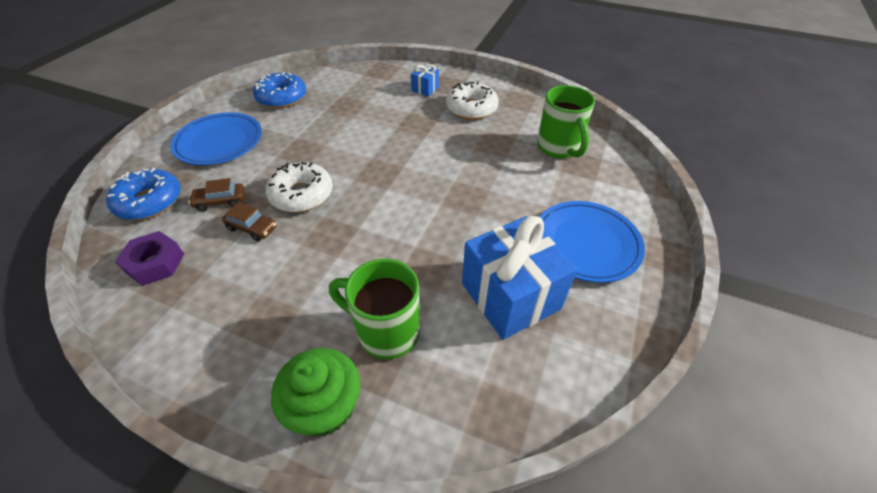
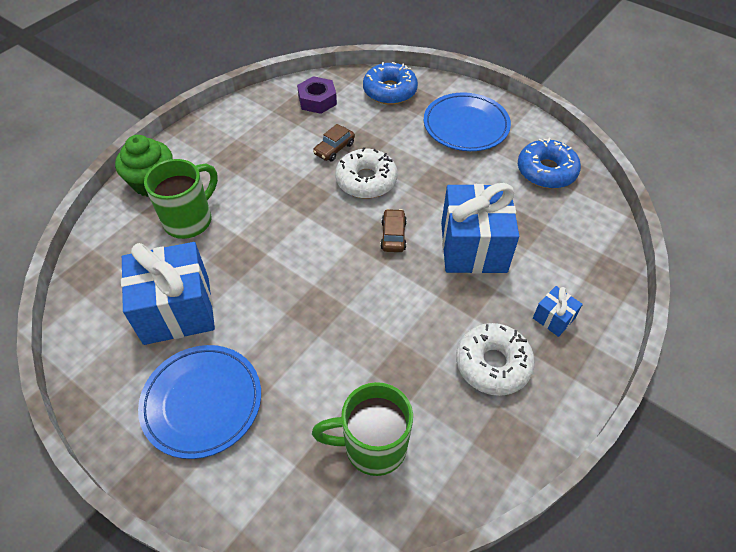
camera: 105 degrees right, 5 degrees up
brown car [188,178,245,211] -> brown car moved to [380,209,407,252]
none -> blue gift [441,183,519,274]

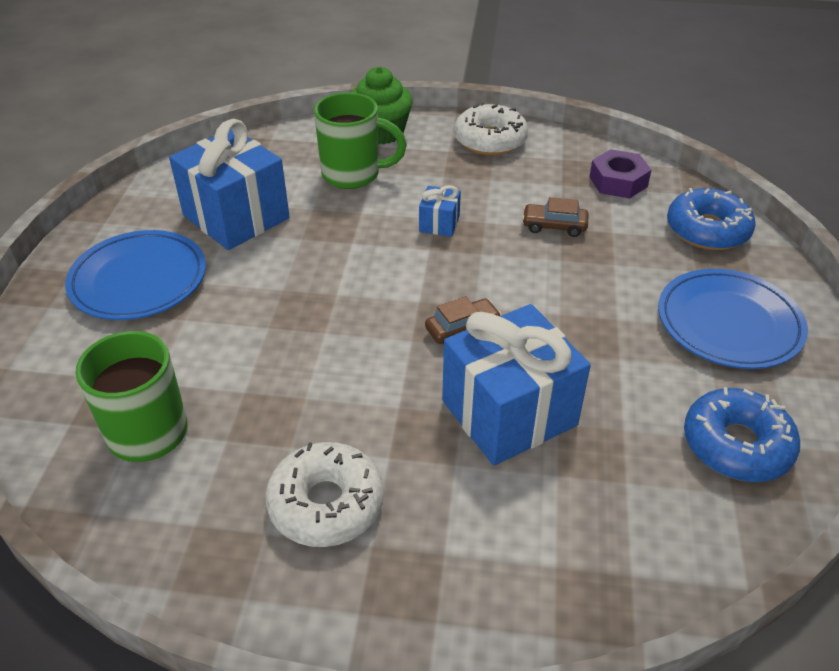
camera: 60 degrees right, 10 degrees down
white donut [335,147,398,199] -> white donut moved to [454,102,528,155]
blue gift [533,286,583,337] -> blue gift moved to [419,185,461,237]

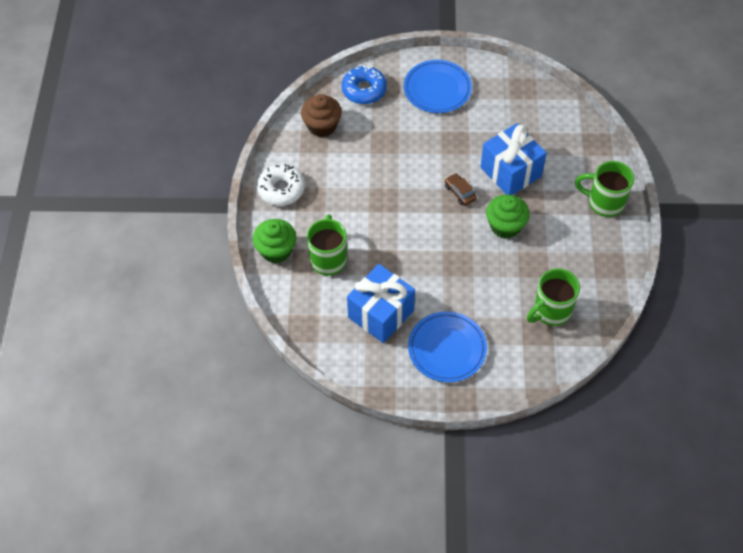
camera: 95 degrees left, 15 degrees up
white donut [265,442,384,547] -> none
blue gift [419,185,461,237] -> none
brown car [522,197,589,237] -> none
purple nut [589,149,652,199] -> brown cupcake [301,94,342,137]
blue donut [684,387,800,482] -> none
none -> green cupcake [486,194,530,239]
none -> green mug [575,161,634,217]

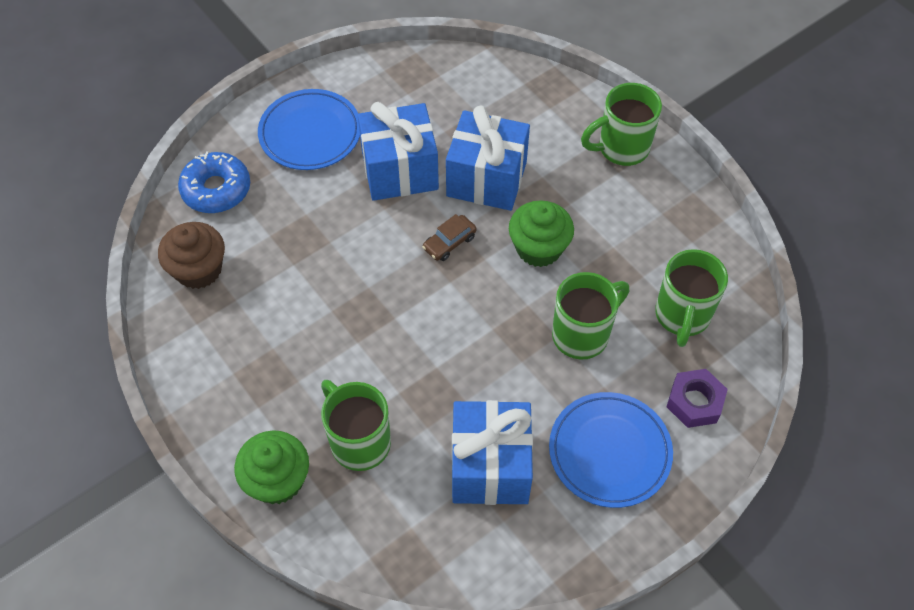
camera: 40 degrees left, 0 degrees up
white donut [257,164,305,206] -> none
brown car [445,173,477,206] -> brown car turned 60 degrees counterclockwise [422,214,477,261]
none -> blue gift [358,102,439,201]
none -> green mug [552,272,629,360]
none -> purple nut [666,369,728,428]

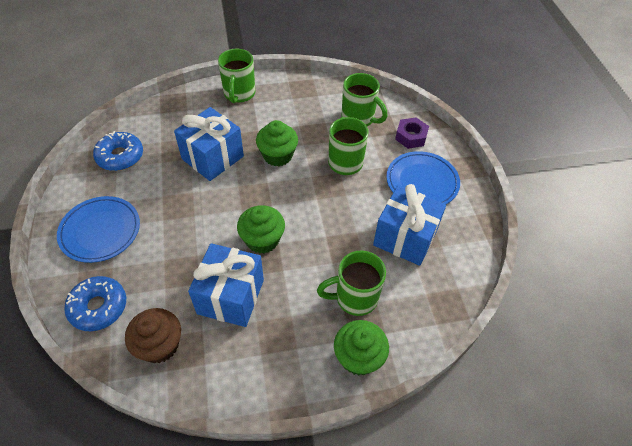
camera: 65 degrees left, 5 degrees down
blue gift [358,102,439,201] -> blue gift moved to [188,243,264,327]
brown car [422,214,477,261] -> none
none -> blue donut [93,131,143,171]
none -> green cupcake [237,205,285,253]

